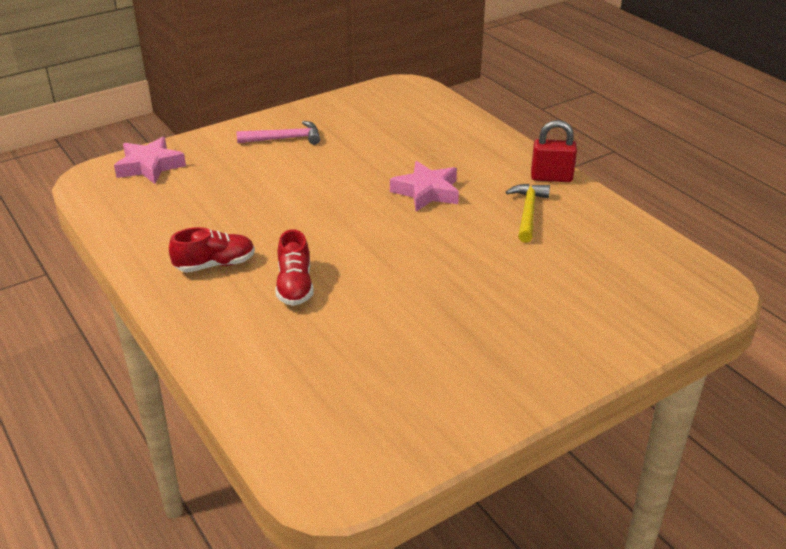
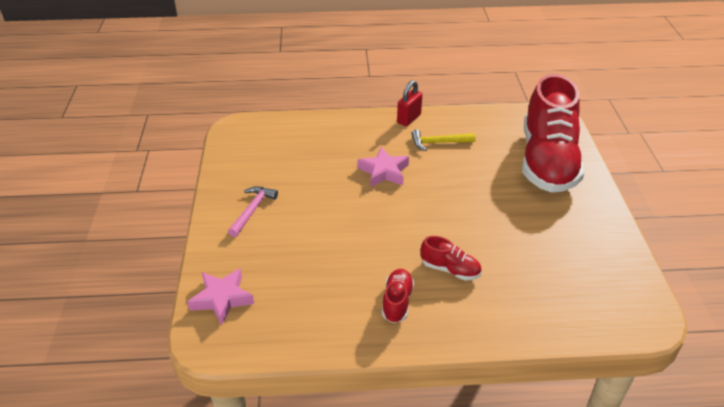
camera: 60 degrees left, 5 degrees up
yellow hammer [506,184,550,243] -> yellow hammer turned 45 degrees counterclockwise [411,129,476,151]
none -> red shoe [522,74,584,193]

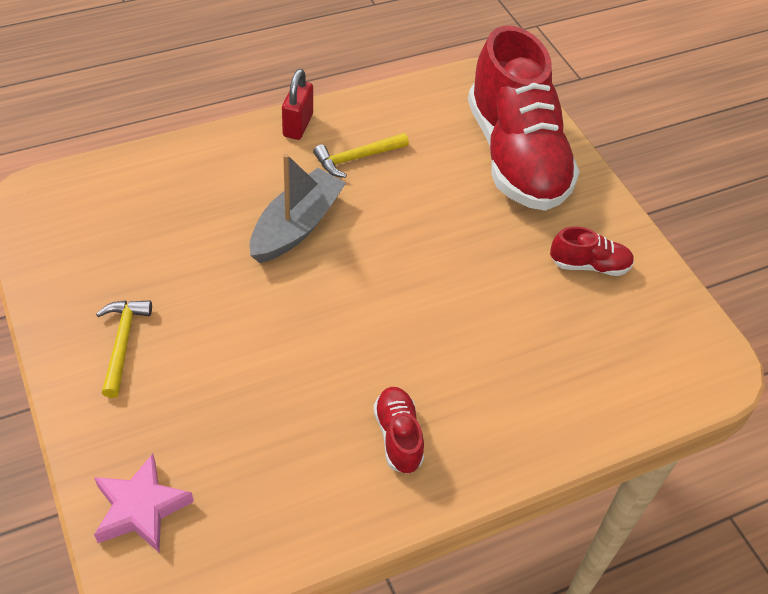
camera: 25 degrees left, 10 degrees up
pink hammer [228,186,278,237] -> yellow hammer [96,301,152,398]
pink star [358,147,409,187] -> grey boat [250,154,346,263]
red shoe [421,236,481,281] -> red shoe moved to [550,227,634,276]

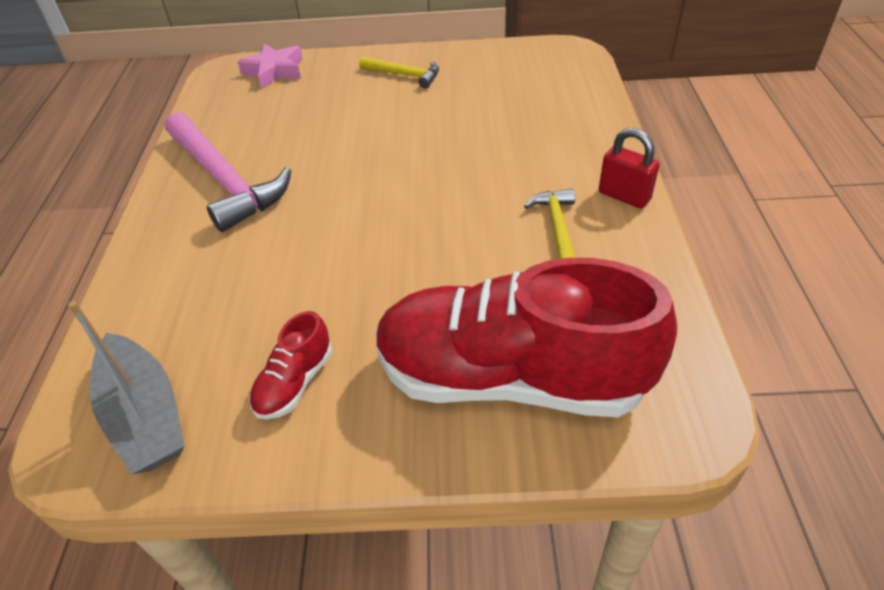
camera: 120 degrees right, 5 degrees down
grey boat [250,154,346,263] -> grey boat moved to [68,301,185,474]
red shoe [373,387,424,474] -> pink hammer [165,112,291,232]

